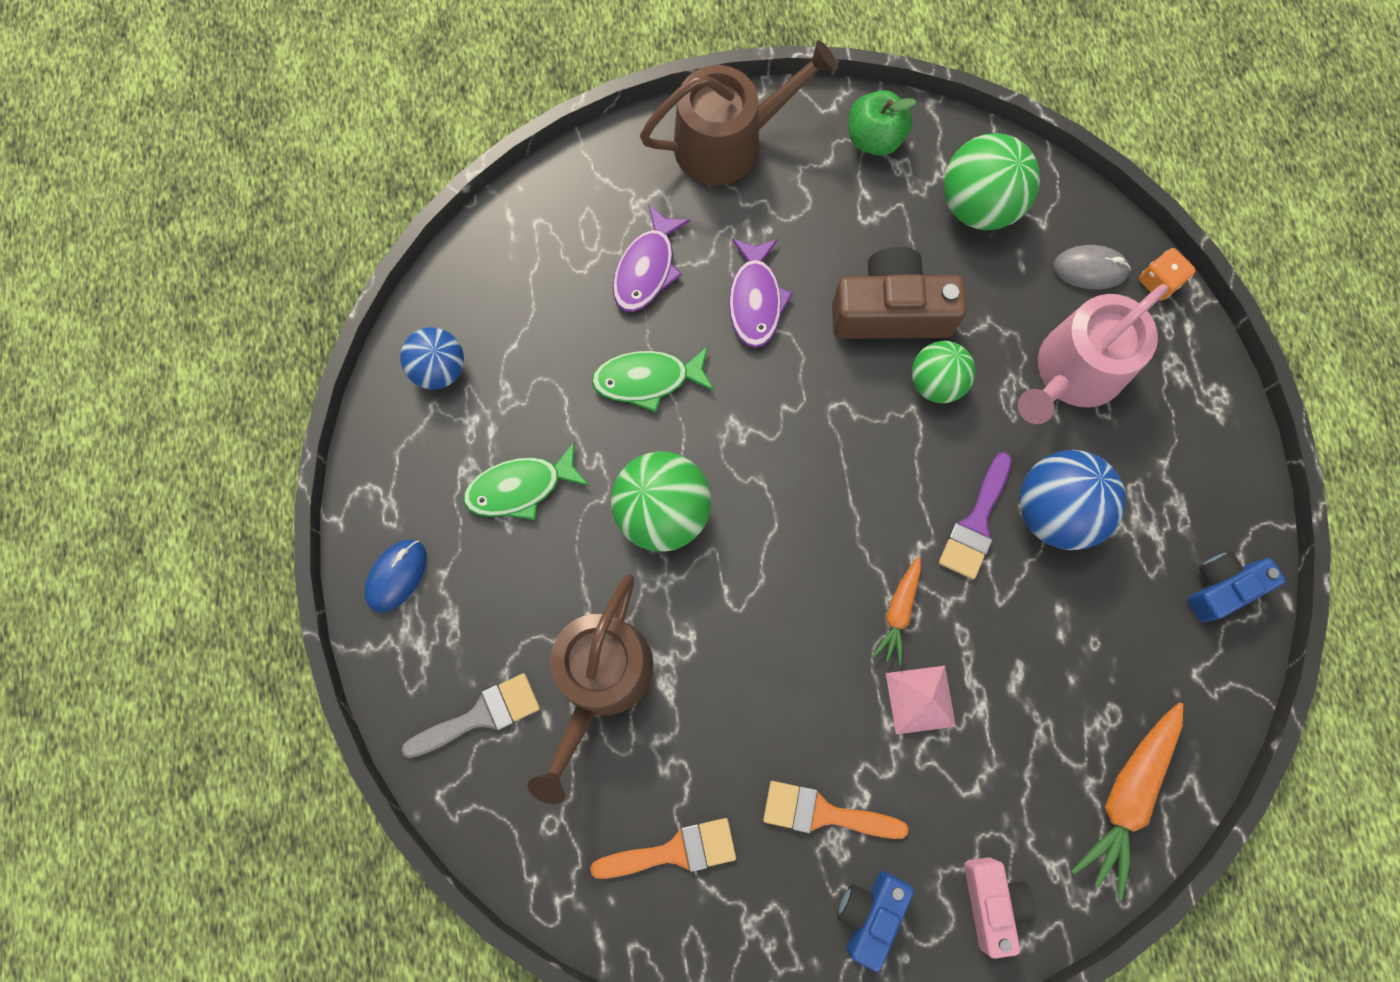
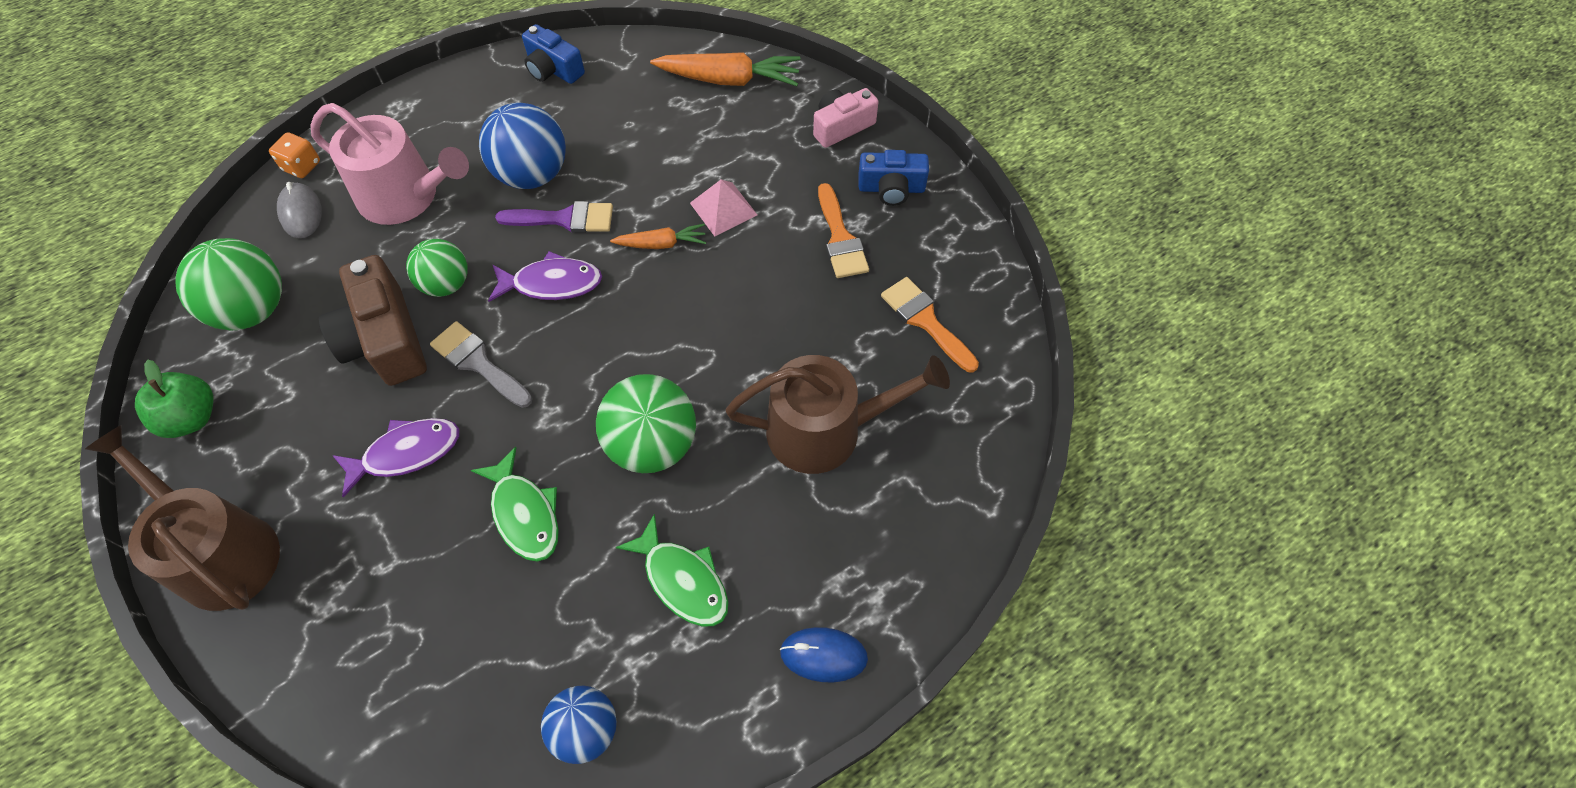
camera: 115 degrees left, 15 degrees down
grey brush [402,673,540,758] -> grey brush moved to [430,321,532,408]
purple fish [613,205,691,312] -> purple fish moved to [488,251,602,302]

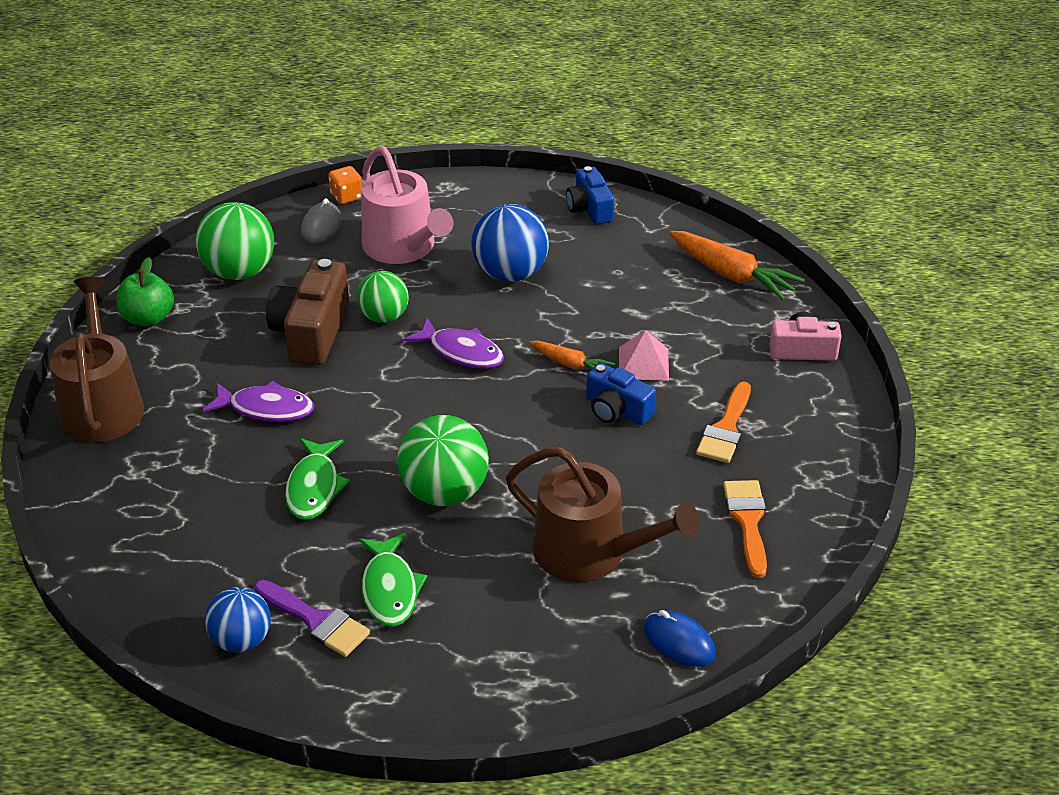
camera: 35 degrees right, 20 degrees down
grey brush [430,321,532,408] -> none
purple brush [495,201,613,233] -> purple brush moved to [254,580,370,657]
blue mouse [780,627,868,682] -> blue mouse moved to [644,610,715,667]
blue camera [858,150,929,206] -> blue camera moved to [586,363,656,425]

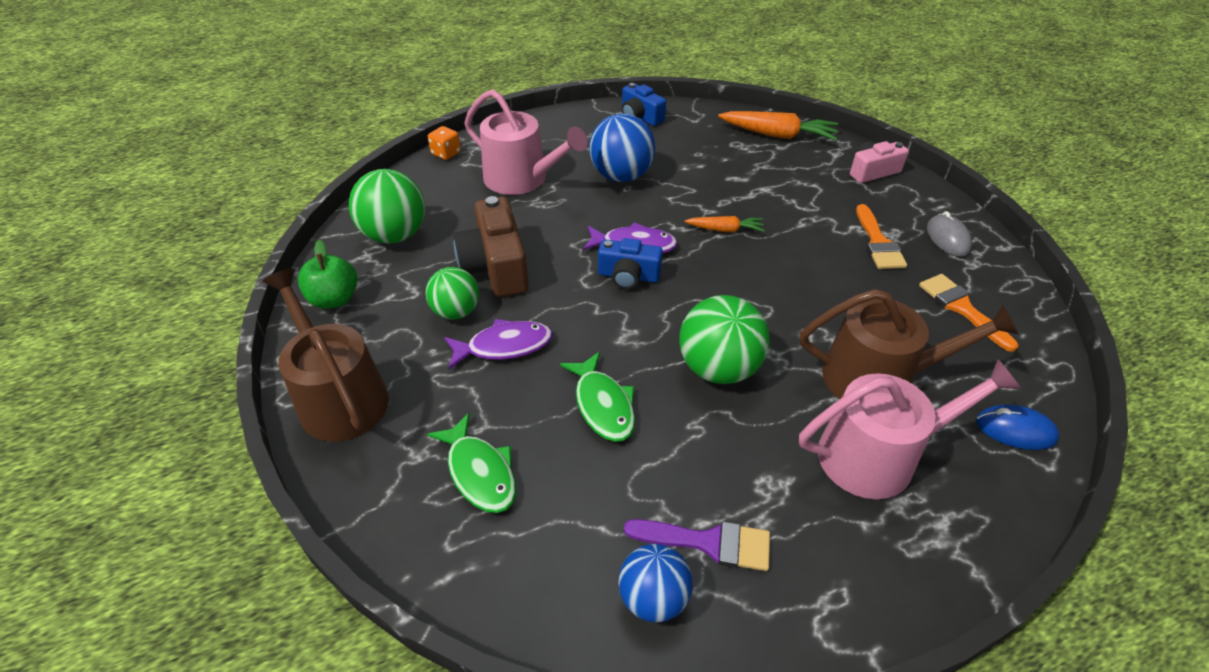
camera: 25 degrees left, 5 degrees up
grey mouse [301,198,342,243] -> grey mouse moved to [927,211,972,257]
green ball [357,271,409,323] -> green ball moved to [425,267,479,320]
green fish [359,533,427,627] -> green fish moved to [427,413,516,513]
blue camera [586,363,656,425] -> blue camera moved to [598,238,663,289]
pink pyramid [619,330,669,381] -> none
none -> pink watering can [799,359,1021,499]

